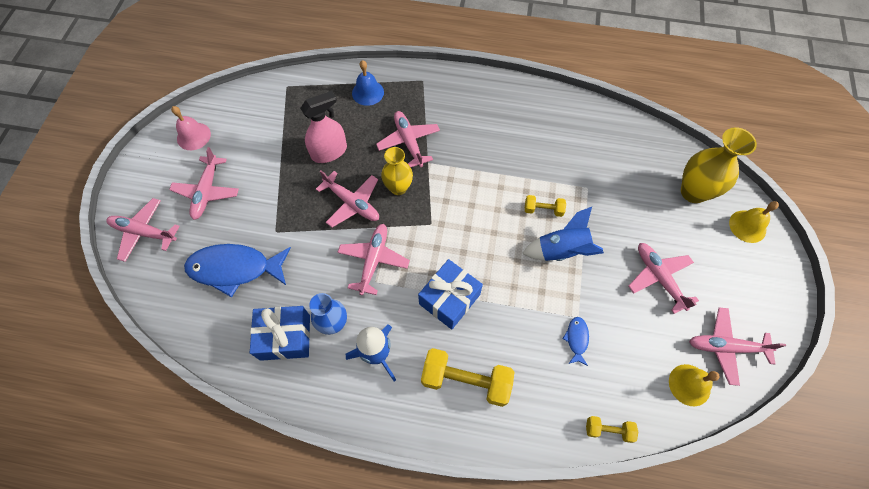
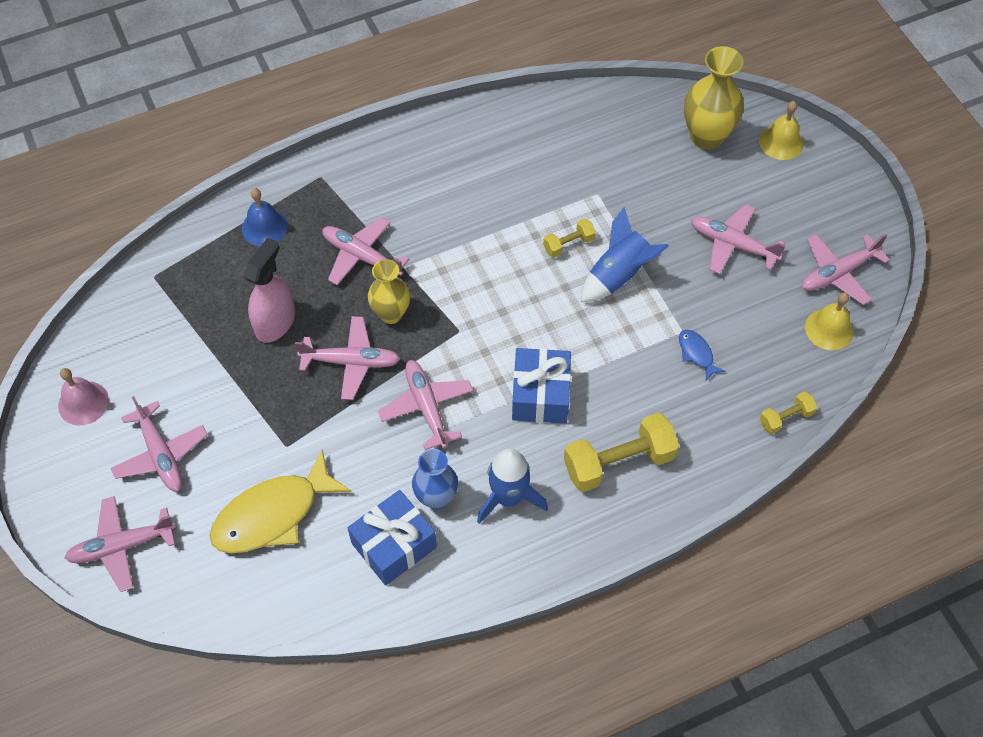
camera: 35 degrees left, 5 degrees down
blue fish [184,244,291,298] -> yellow fish [210,450,351,554]

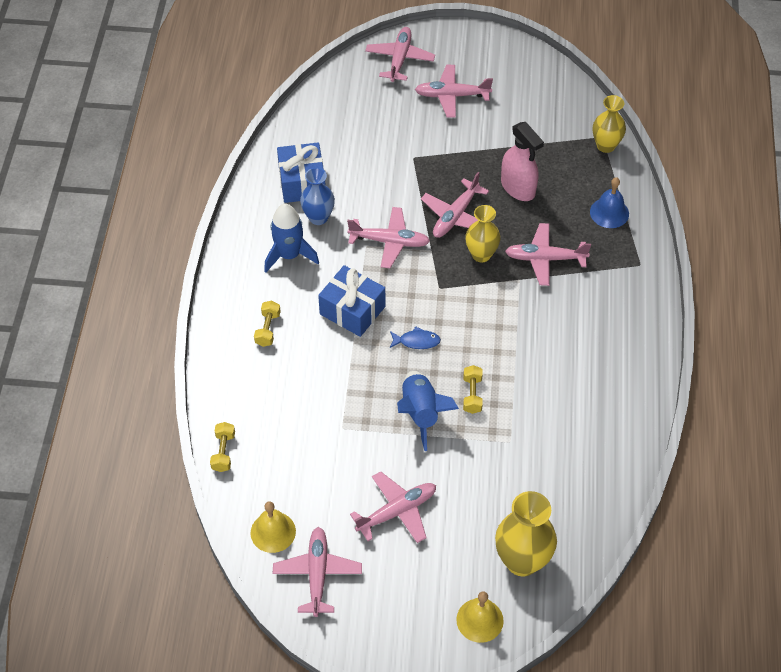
camera: 120 degrees right, 5 degrees down
pink bell [58,368,109,425] -> none
yellow fish [210,450,351,554] -> none
pink plane [323,217,410,285] -> pink plane turned 150 degrees counterclockwise [505,223,591,286]
yellow dumbbell [564,413,679,492] -> yellow dumbbell [254,301,281,347], size x0.52
blue fish [679,330,725,381] -> blue fish moved to [390,326,441,349]
none -> yellow vase [593,95,626,153]

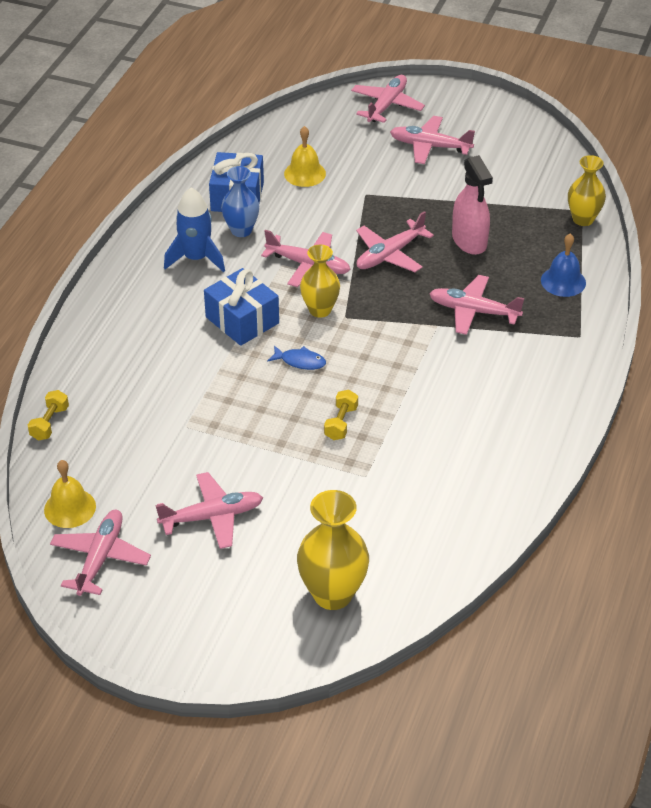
camera: 15 degrees right, 10 degrees down
yellow dumbbell [254,301,281,347] -> none
blue rocket [397,371,459,451] -> none
yellow bell [456,591,504,643] -> yellow bell moved to [284,126,326,187]
yellow vase [465,205,500,262] -> yellow vase moved to [300,245,340,318]

